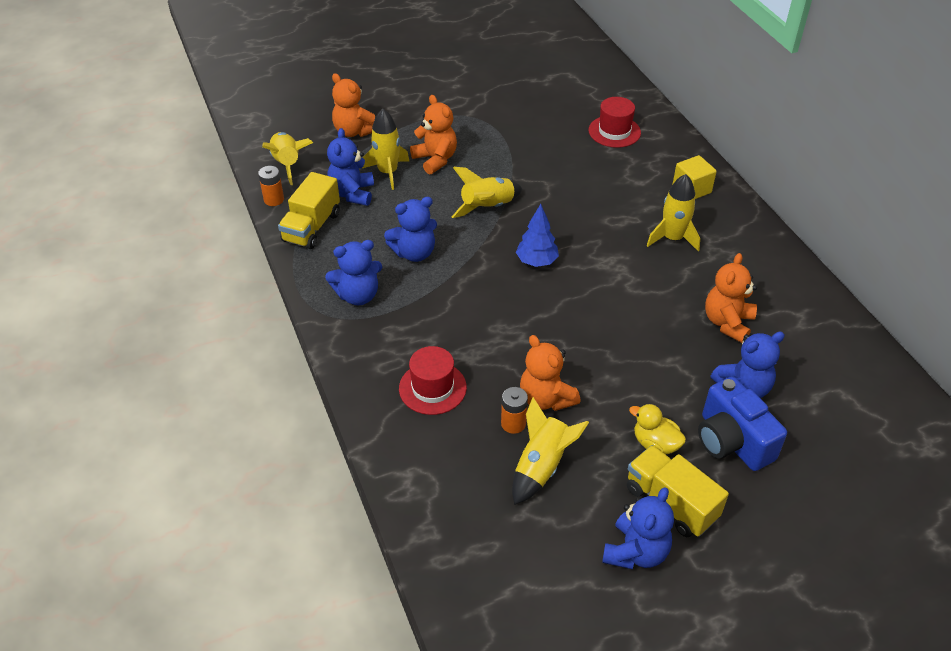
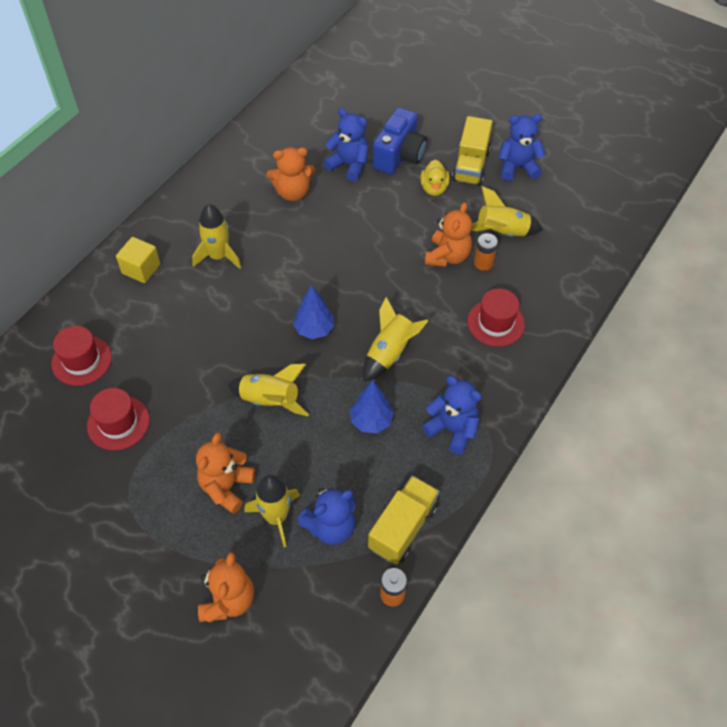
camera: 125 degrees left, 10 degrees up
yellow rocket [262,132,313,185] -> yellow rocket moved to [363,297,428,382]
yellow truck [278,172,340,249] -> yellow truck turned 45 degrees counterclockwise [368,476,440,564]
blue teddy bear [384,197,437,262] -> blue tree [350,381,394,433]
none -> red hat [87,388,150,450]

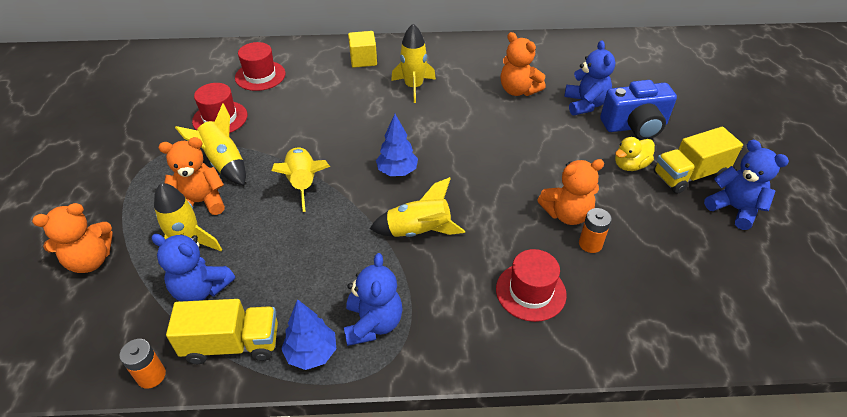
camera: 55 degrees right, 10 degrees down
blue tree [350,381,394,433] -> blue tree moved to [281,299,336,370]
yellow rocket [472,186,543,237] -> yellow rocket moved to [175,103,246,185]

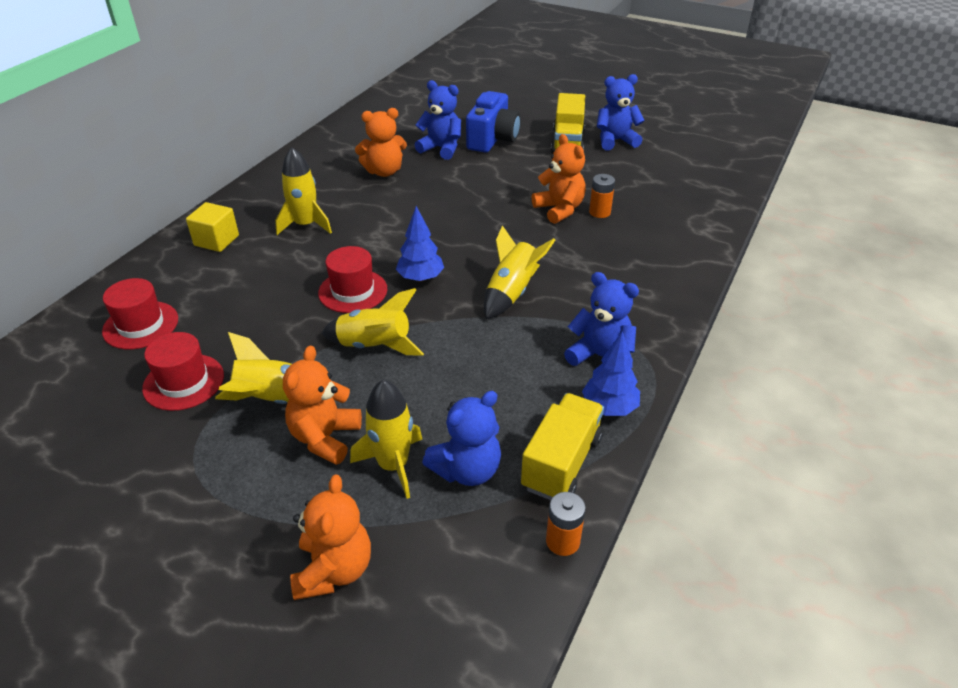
camera: 60 degrees left, 5 degrees down
red hat [496,249,567,322] -> red hat moved to [318,246,387,313]
orange teddy bear [538,159,604,225] -> orange teddy bear turned 45 degrees counterclockwise [532,134,586,224]
yellow duck [615,137,655,171] -> none

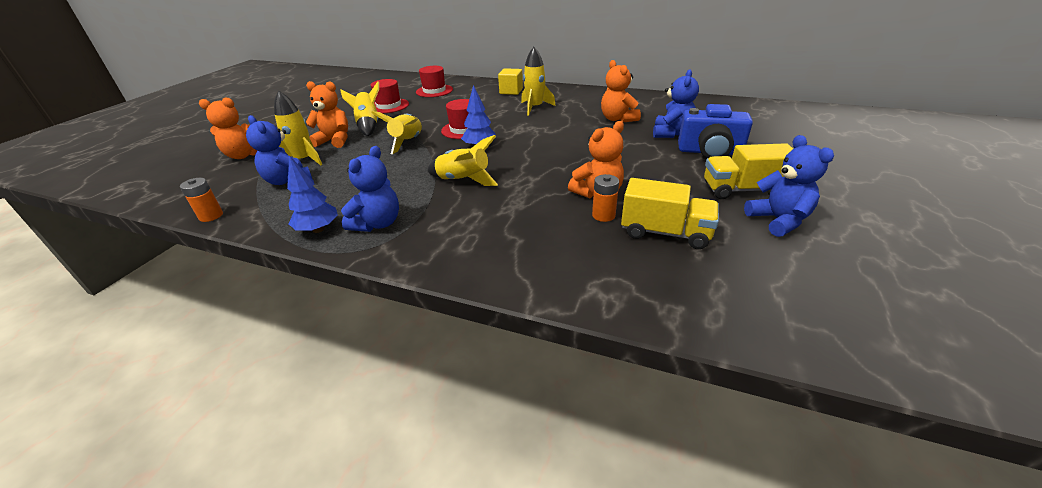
camera: 85 degrees right, 5 degrees down
yellow truck [521,393,604,500] -> yellow truck moved to [621,178,719,249]

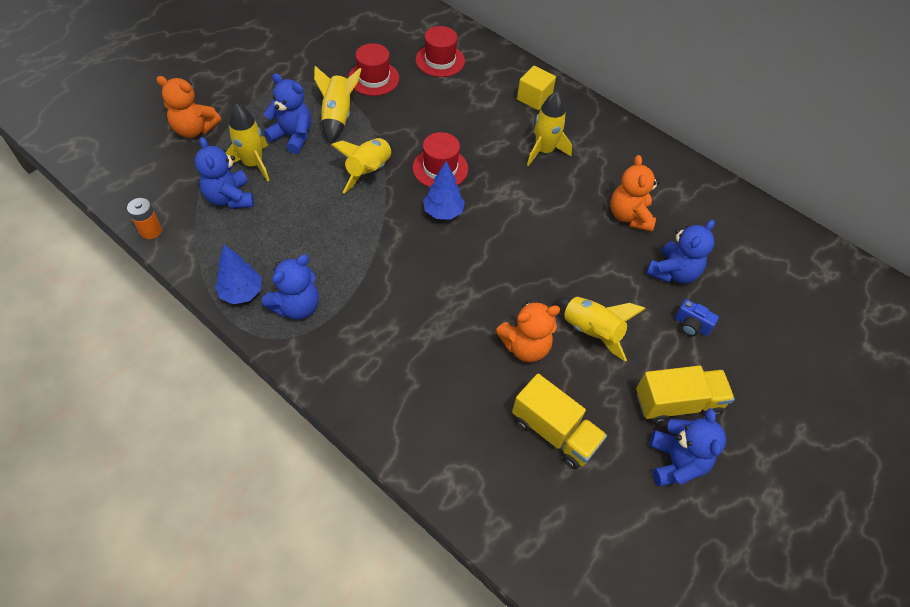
camera: 15 degrees right, 20 degrees up
orange teddy bear [306,81,348,148] -> blue teddy bear [263,73,311,154]
yellow rocket [427,135,498,186] -> yellow rocket moved to [554,296,646,362]
orange battery [592,174,619,222] -> none
blue camera [678,104,753,158] -> blue camera [675,299,719,336], size x0.49
yellow truck [704,143,793,199] -> yellow truck turned 150 degrees clockwise [636,366,735,424]

